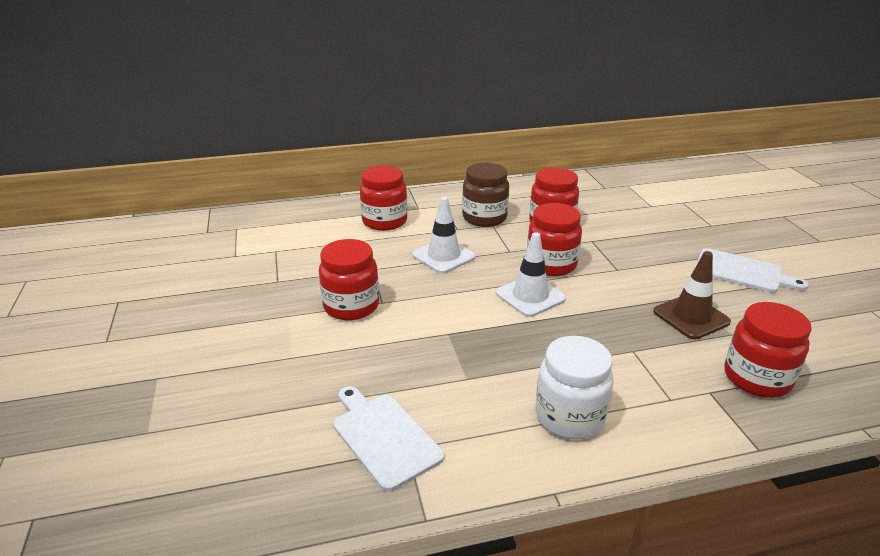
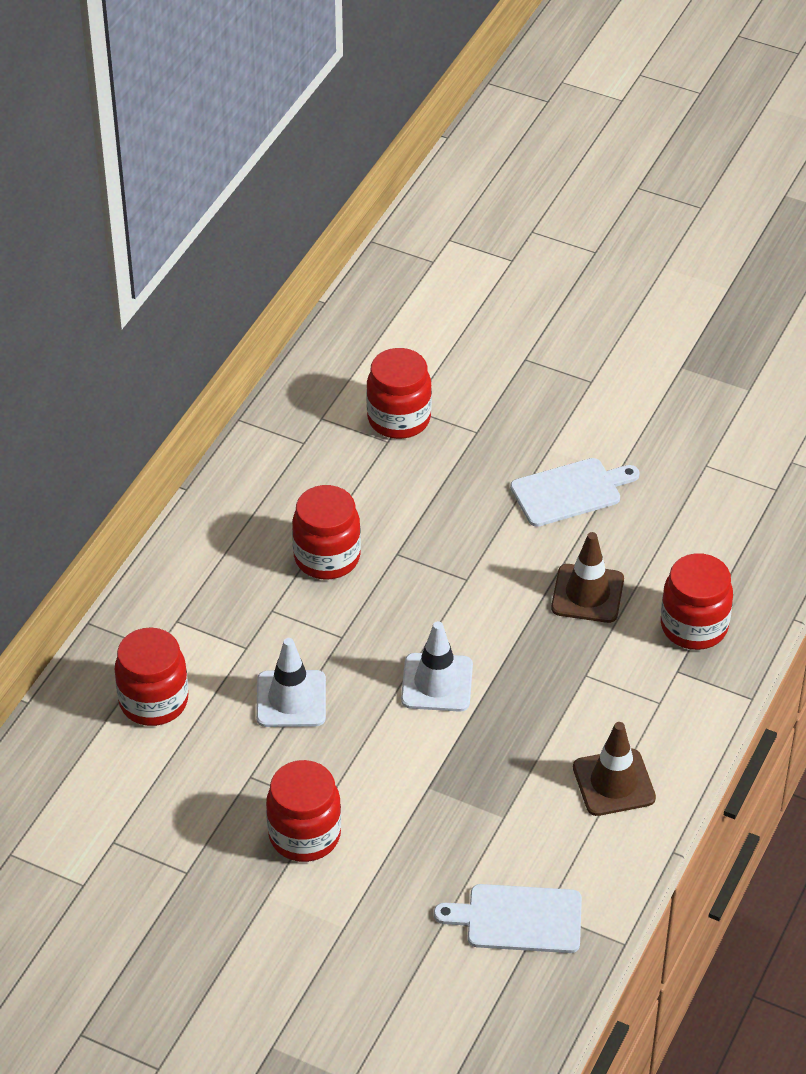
camera: 50 degrees left, 15 degrees up
brown jar [462,162,509,227] -> none
red jar [527,203,582,276] -> red jar moved to [366,348,432,439]
white jar [535,336,614,439] -> brown traffic cone [573,722,656,816]

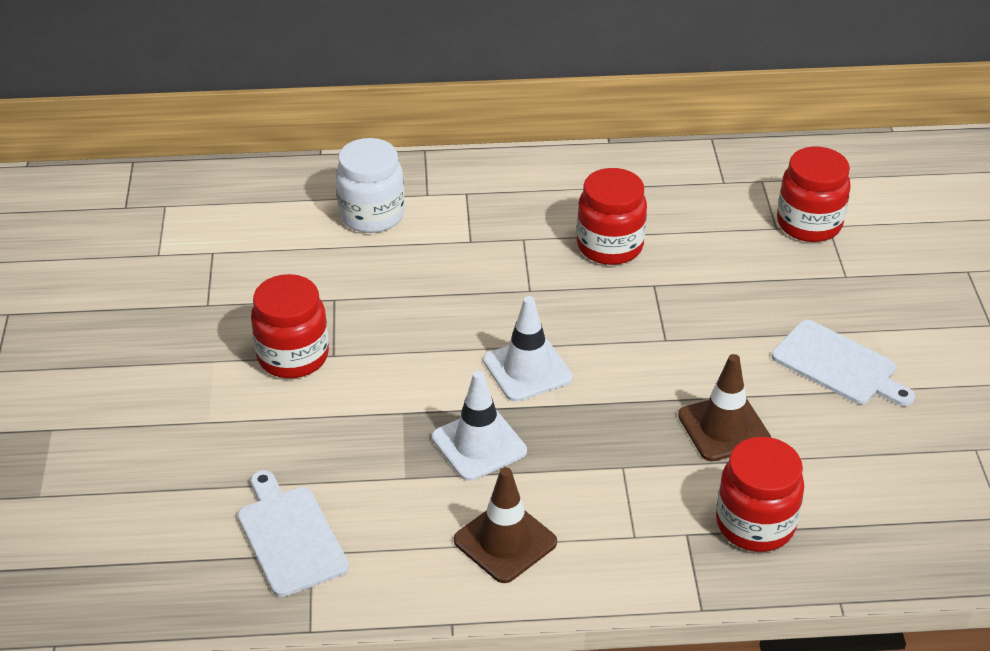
camera: 60 degrees right, 5 degrees down
red jar [115,627,188,726] -> white jar [336,138,405,233]
white traffic cone [256,638,326,727] -> white traffic cone moved to [432,371,527,481]

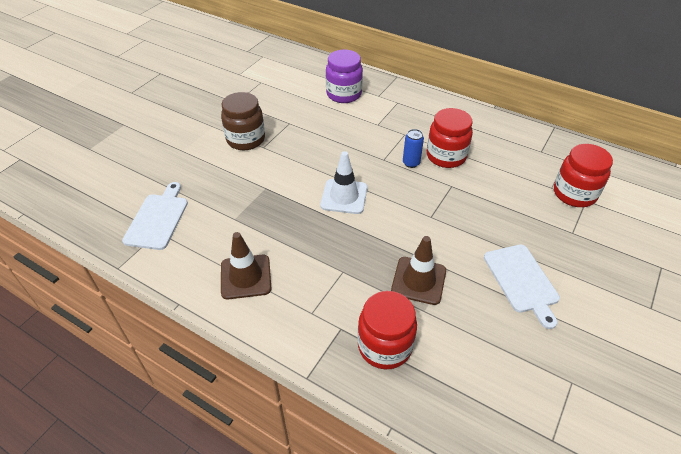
camera: 35 degrees right, 5 degrees up
red jar [251,274,329,378] -> brown jar [221,92,265,150]
white jar [336,138,405,233] -> purple jar [326,50,363,103]
white traffic cone [432,371,527,481] -> none
none -> blue can [403,129,424,168]

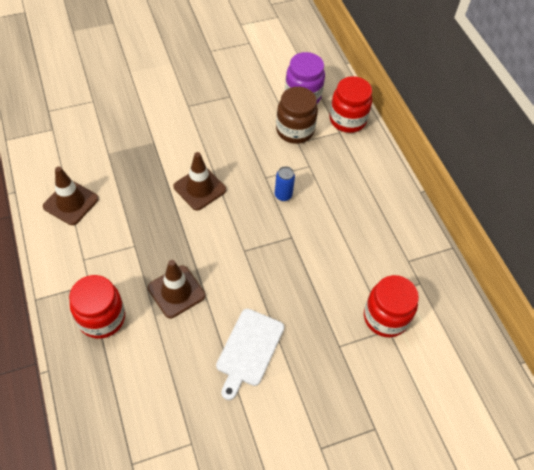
camera: 35 degrees right, 10 degrees up
white cutting board [122,182,188,250] -> none
brown jar [221,92,265,150] -> brown jar moved to [276,87,318,144]
white traffic cone [320,151,368,214] -> brown traffic cone [173,152,226,210]
red jar [427,108,473,168] -> red jar moved to [329,76,372,133]

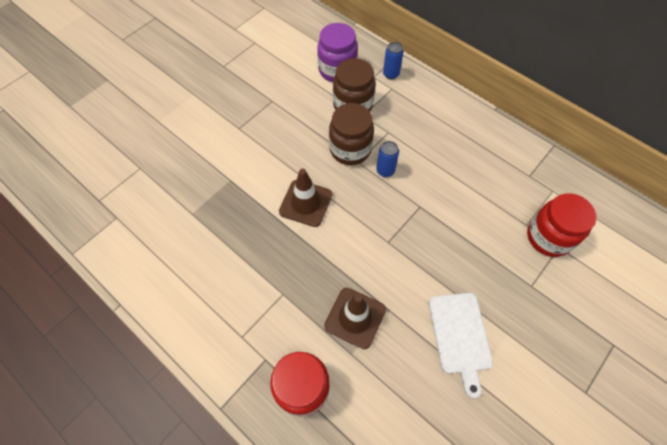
camera: 25 degrees left, 5 degrees up
brown traffic cone [43,167,99,225] -> none
red jar [329,76,372,133] -> blue can [383,42,403,79]
none -> brown jar [329,103,374,165]

